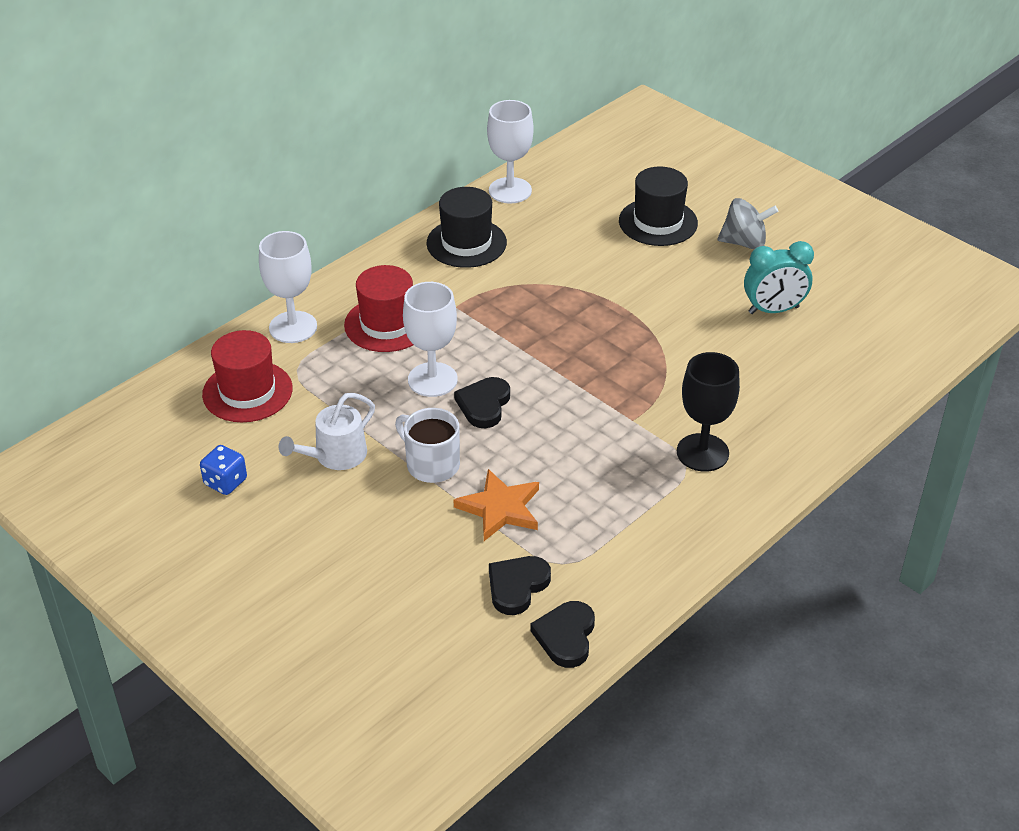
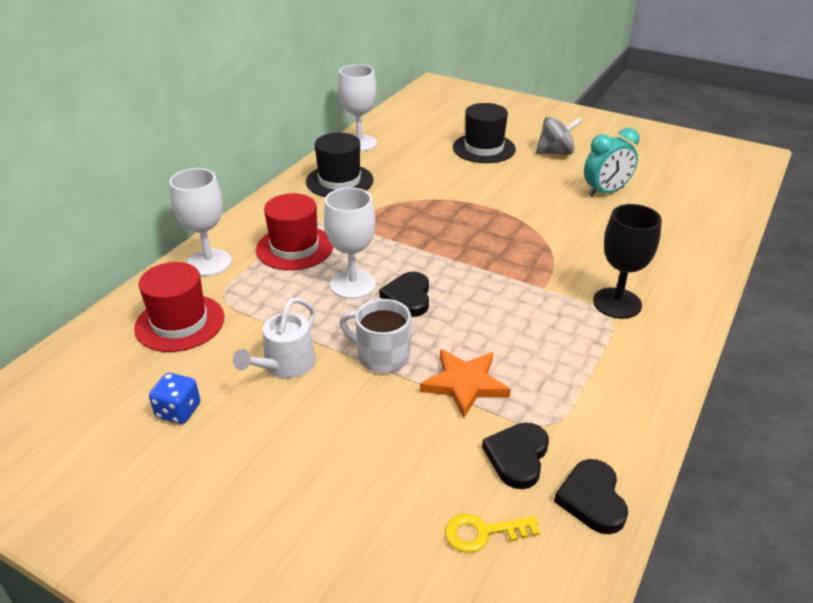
camera: 15 degrees left, 5 degrees down
none -> yellow key [445,514,540,553]

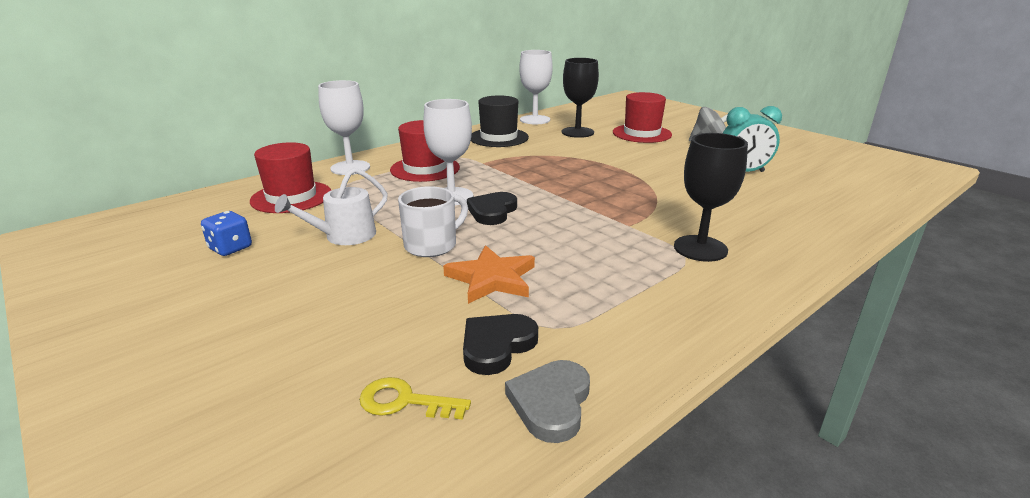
camera: 20 degrees right, 10 degrees down
white mug [340,299,411,373] -> white mug turned 90 degrees clockwise [398,186,468,257]
black hat [453,103,516,163] -> red hat [613,92,672,143]
black heart [554,459,628,534] -> grey heart [505,360,590,443]
none -> black goblet [562,58,599,138]

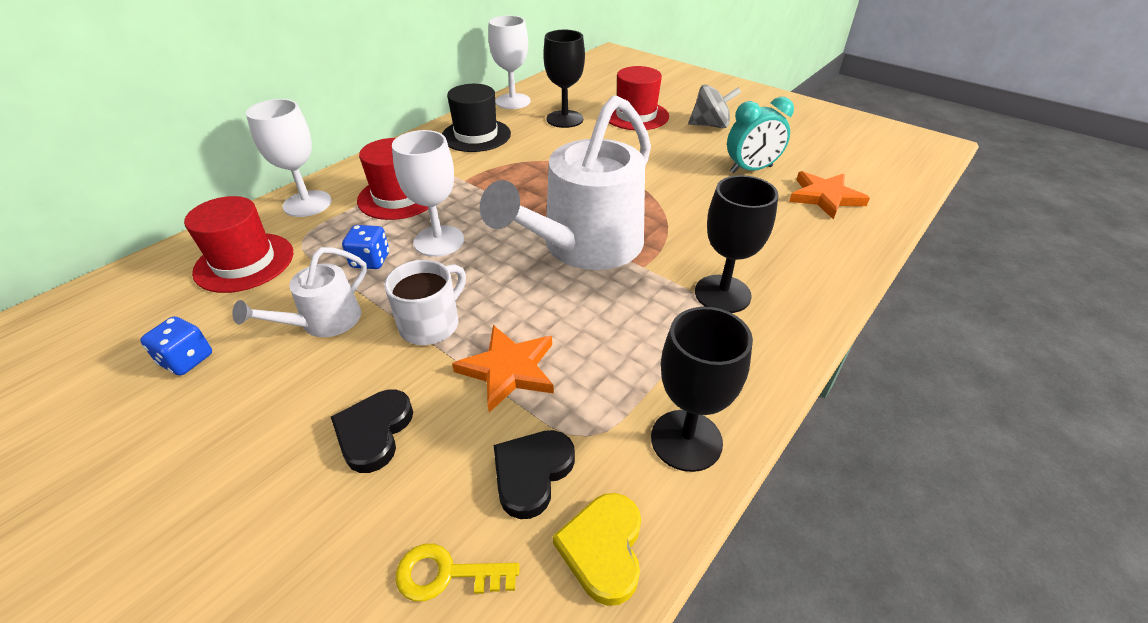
camera: 10 degrees left, 15 degrees up
black heart [467,192,517,225] -> black heart moved to [331,390,413,473]
grey heart [505,360,590,443] -> yellow heart [553,493,641,606]
none -> blue dice [342,225,389,269]
none -> white watering can [480,95,651,270]
none -> black goblet [651,307,753,472]
none -> orange star [789,171,870,220]

